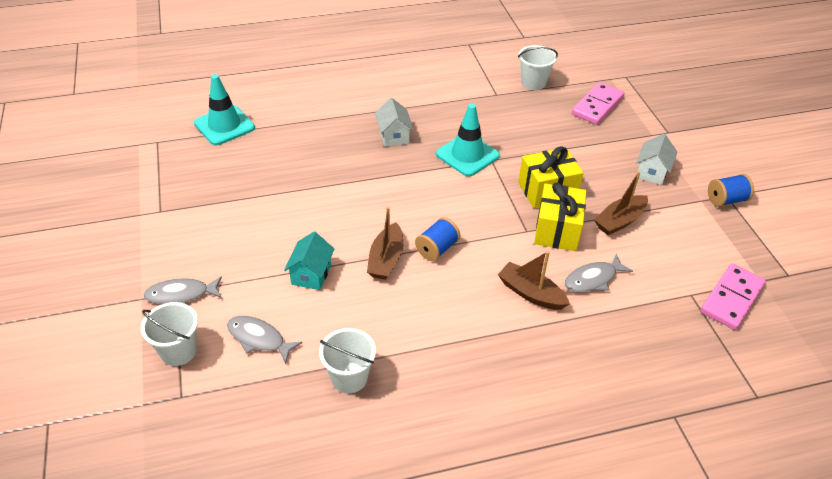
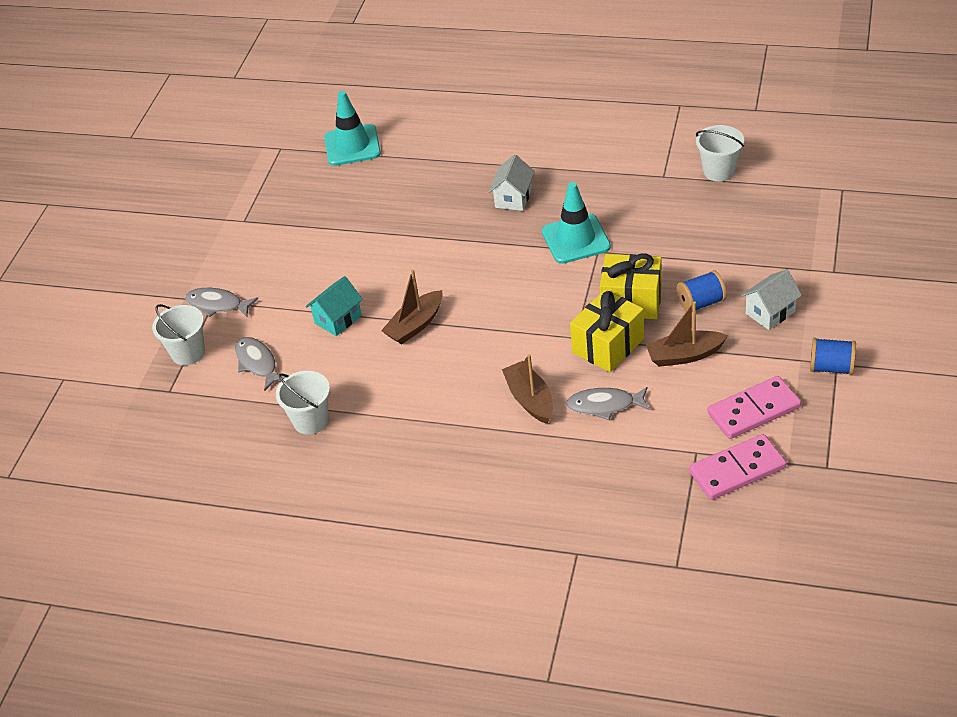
camera: 35 degrees right, 0 degrees up
blue spool [415,217,460,261] -> blue spool moved to [677,270,727,312]
pink domino [572,82,625,125] -> pink domino moved to [707,376,801,439]

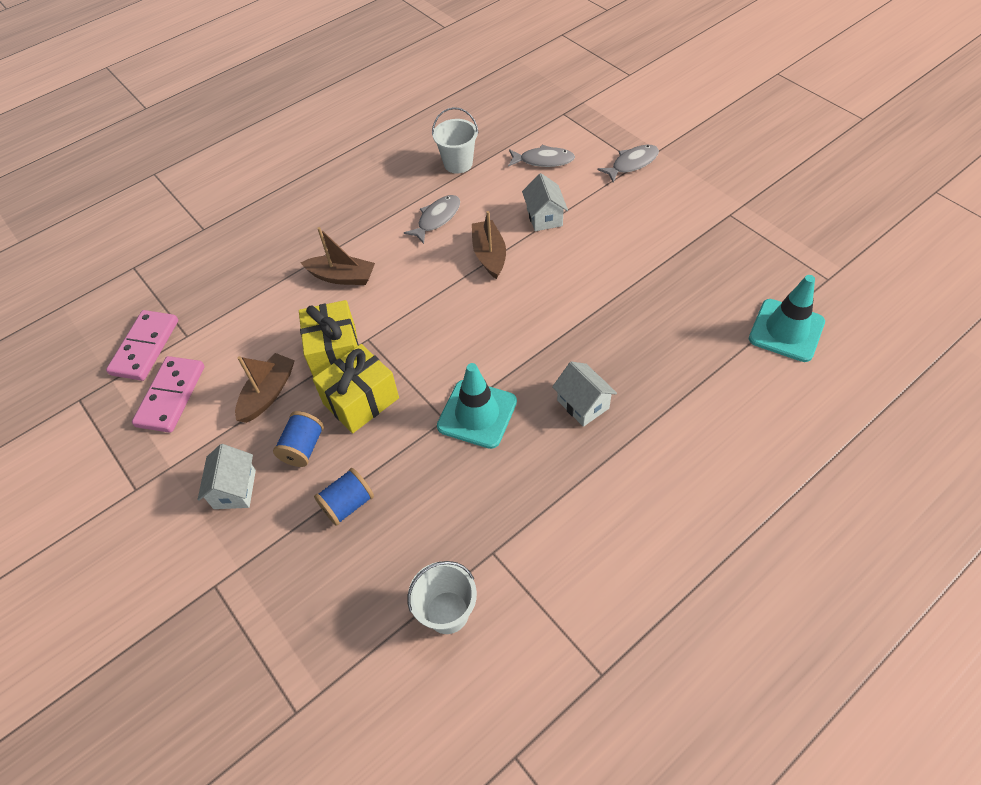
camera: 125 degrees right, 10 degrees up
white bucket [152,304,205,366] -> none
turquoise house [306,276,363,336] -> white house [522,173,568,231]
grey fish [566,387,650,420] -> grey fish moved to [404,195,460,244]
blue spool [810,338,856,375] -> blue spool moved to [314,468,374,526]

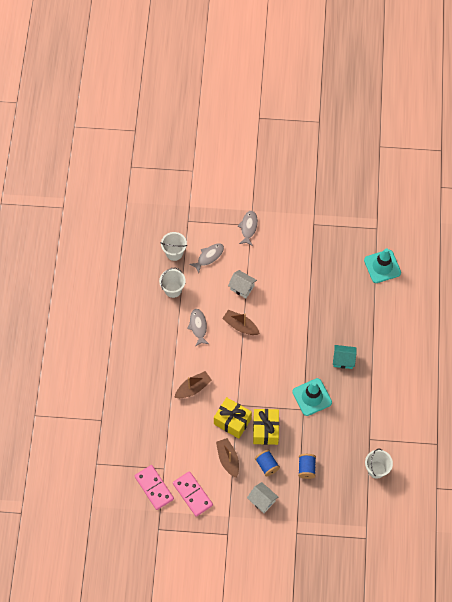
camera: 50 degrees left, 10 degrees up
white house [552,362,617,427] -> turquoise house [333,345,357,369]
none -> white bucket [161,232,187,261]

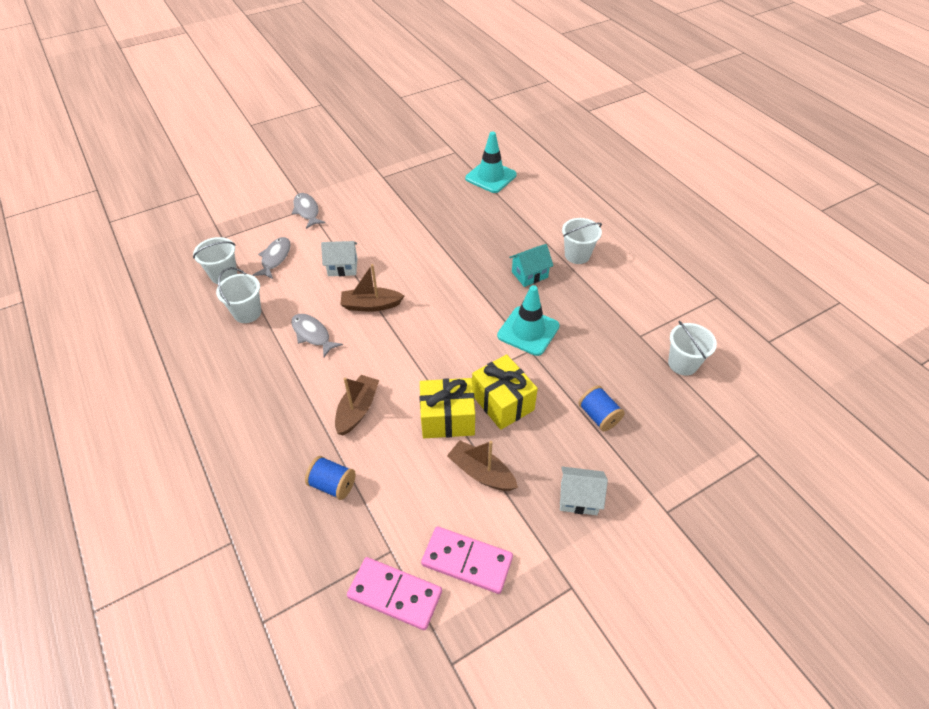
camera: 35 degrees left, 15 degrees down
blue spool [255,450,280,477] -> blue spool moved to [305,456,356,500]
none -> white bucket [562,218,602,264]

